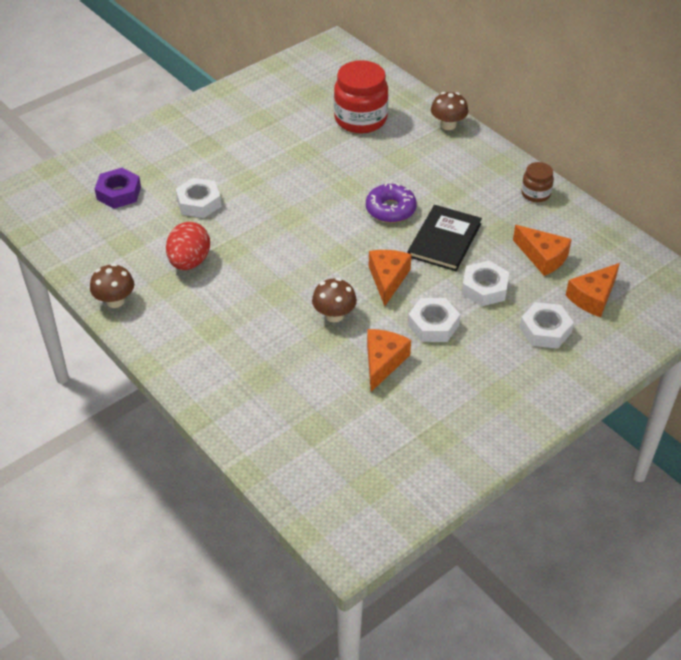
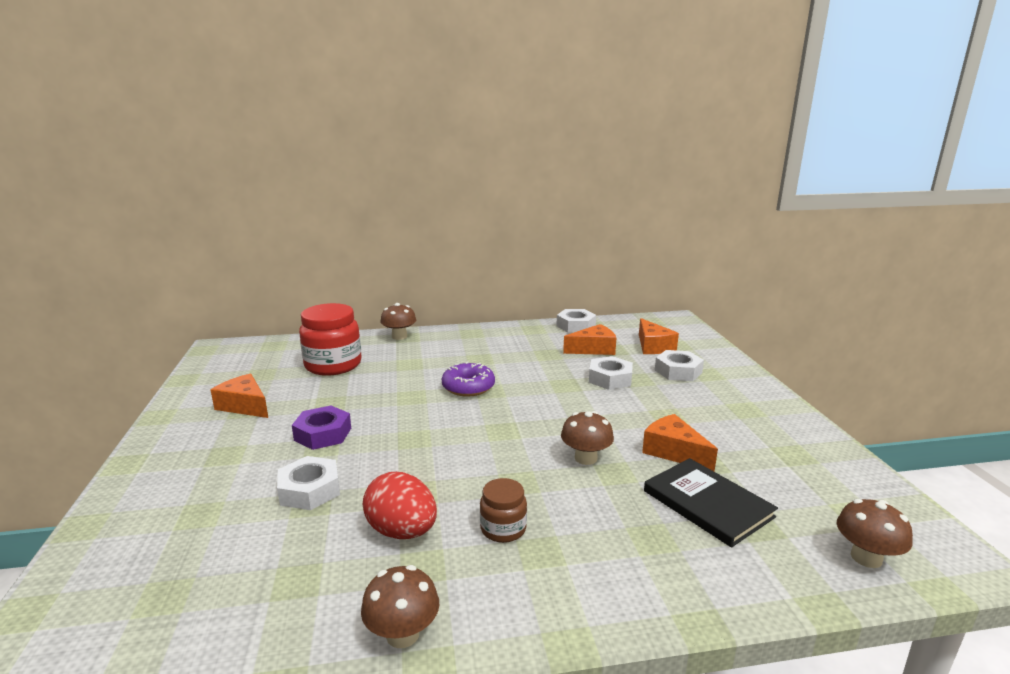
camera: 60 degrees left, 25 degrees down
purple nut [95,168,141,209] -> purple nut moved to [292,406,351,450]
orange cheese [369,250,412,306] -> orange cheese moved to [211,374,268,418]
black book [408,205,482,271] -> black book moved to [644,458,778,547]
white nut [408,298,460,342] -> white nut moved to [556,309,596,333]
brown jar [521,162,554,202] -> brown jar moved to [480,478,527,543]
none -> brown mushroom [837,499,913,568]

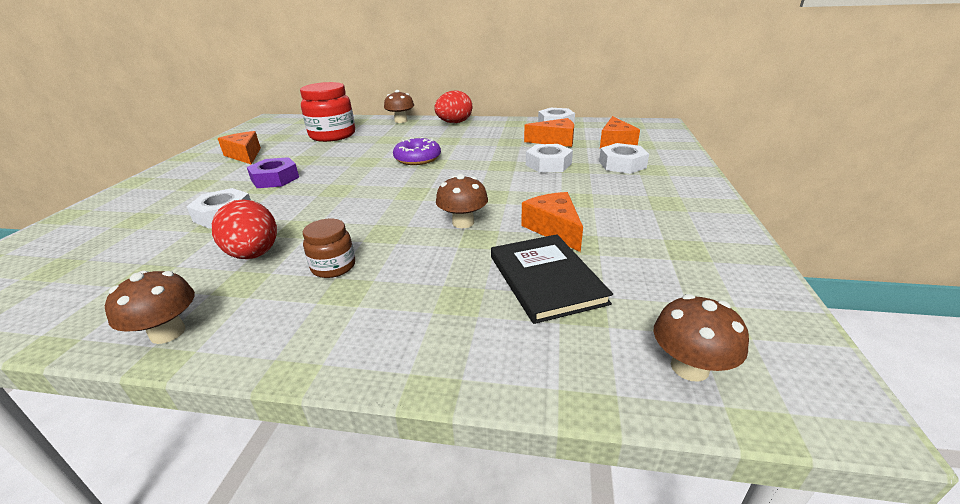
camera: 20 degrees right, 10 degrees up
none -> red egg [434,91,472,123]

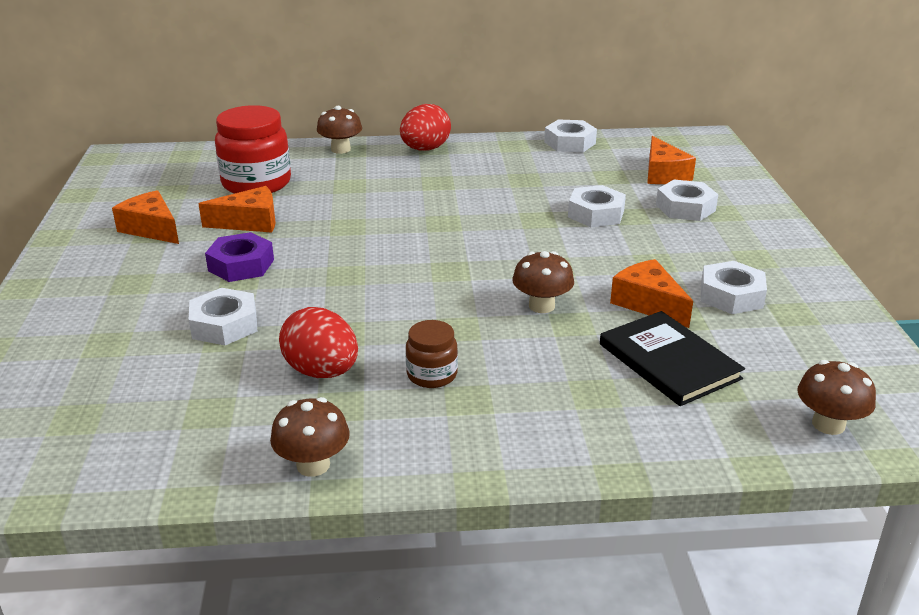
camera: 15 degrees left, 0 degrees up
purple donut [393,137,441,165] -> none
orange cheese [524,118,574,147] -> orange cheese moved to [199,186,276,233]
none -> white nut [701,261,767,314]

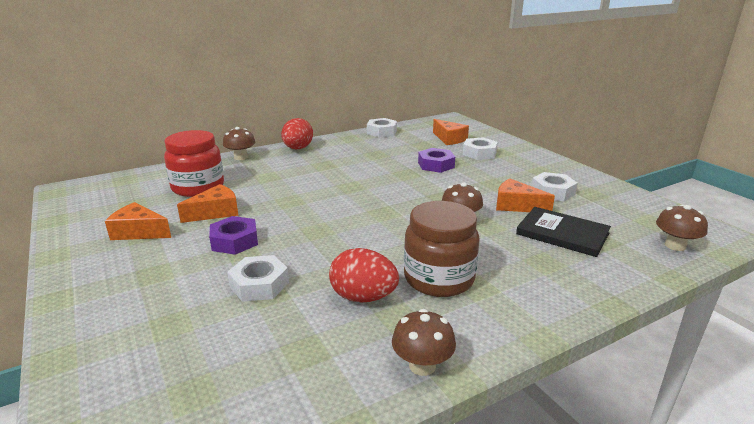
camera: 25 degrees left, 5 degrees down
brown jar [406,320,458,388] -> brown jar [404,201,480,297], size x1.91
white nut [568,185,626,227] -> purple nut [418,148,455,173]

